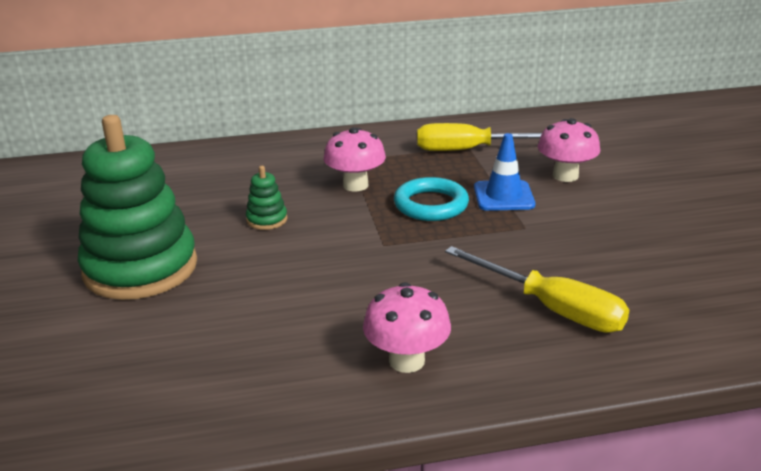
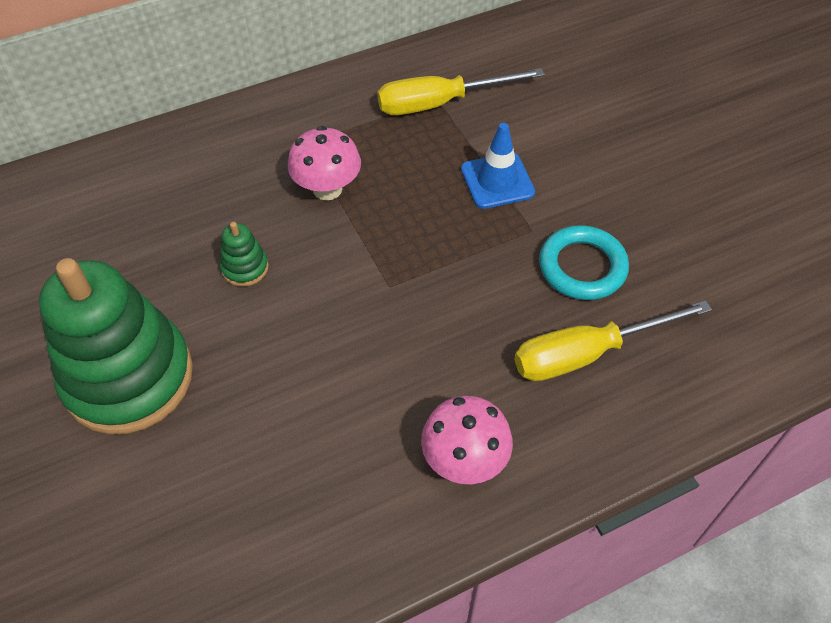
camera: 15 degrees left, 25 degrees up
turquoise ring [394,177,469,221] -> turquoise ring moved to [539,225,629,300]
yellow screwdriver [445,246,629,333] -> yellow screwdriver turned 135 degrees clockwise [514,300,712,381]
pink mushroom [538,118,600,182] -> none

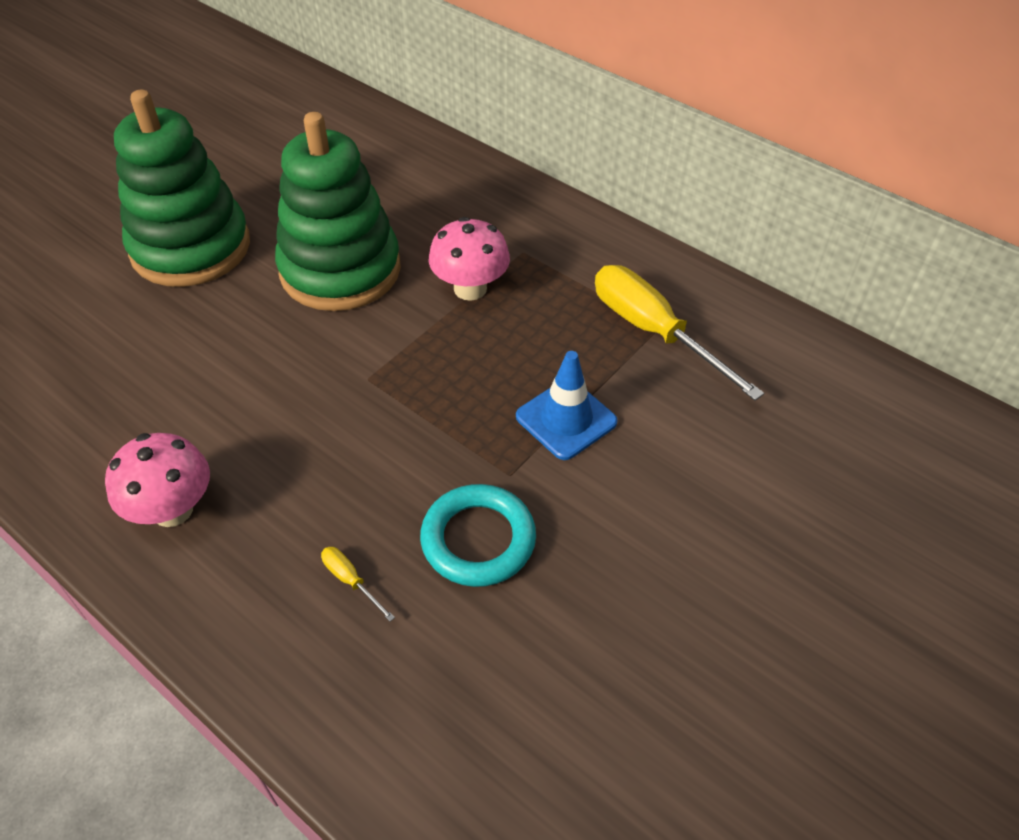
camera: 65 degrees right, 5 degrees down
green stacking toy [220,222,269,287] -> green stacking toy [275,112,401,311], size x2.49
yellow screwdriver [514,300,712,381] -> yellow screwdriver [321,547,395,622], size x0.40

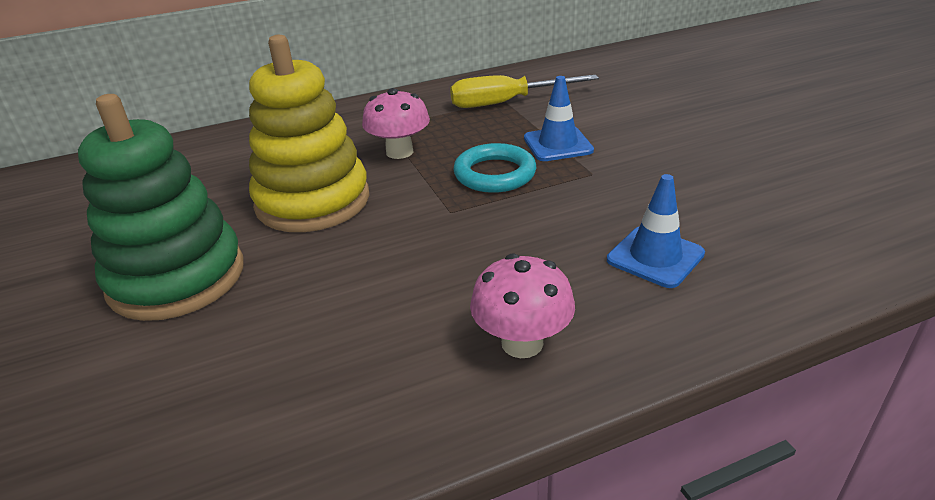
camera: 60 degrees left, 15 degrees down
green stacking toy [275,112,401,311] -> yellow stacking toy [249,35,369,232]
yellow screwdriver [321,547,395,622] -> blue traffic cone [607,174,705,288]
turquoise ring [420,484,536,587] -> turquoise ring moved to [453,143,536,193]

